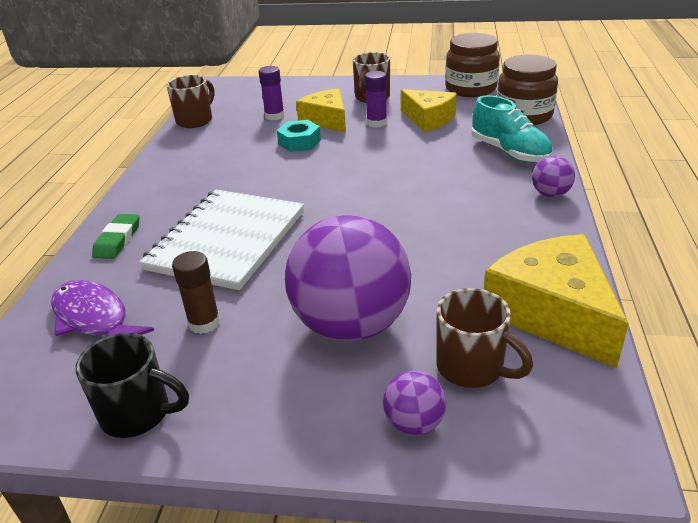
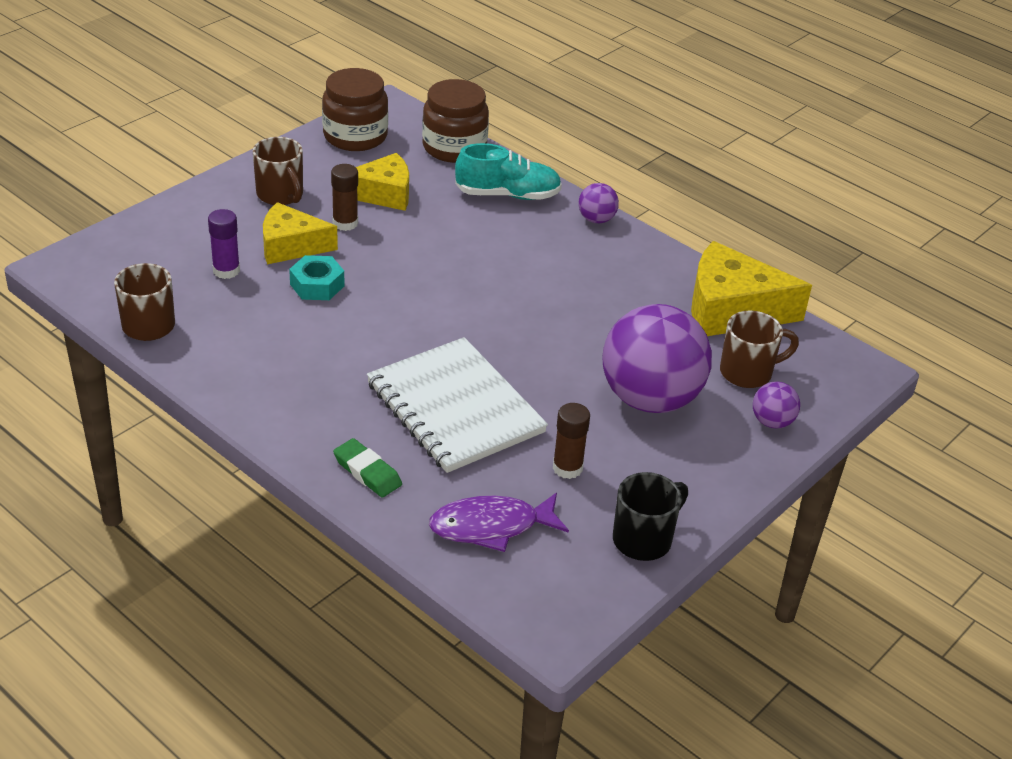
camera: 60 degrees left, 5 degrees up
purple glue stick [365,71,387,128] -> brown glue stick [331,164,358,231]

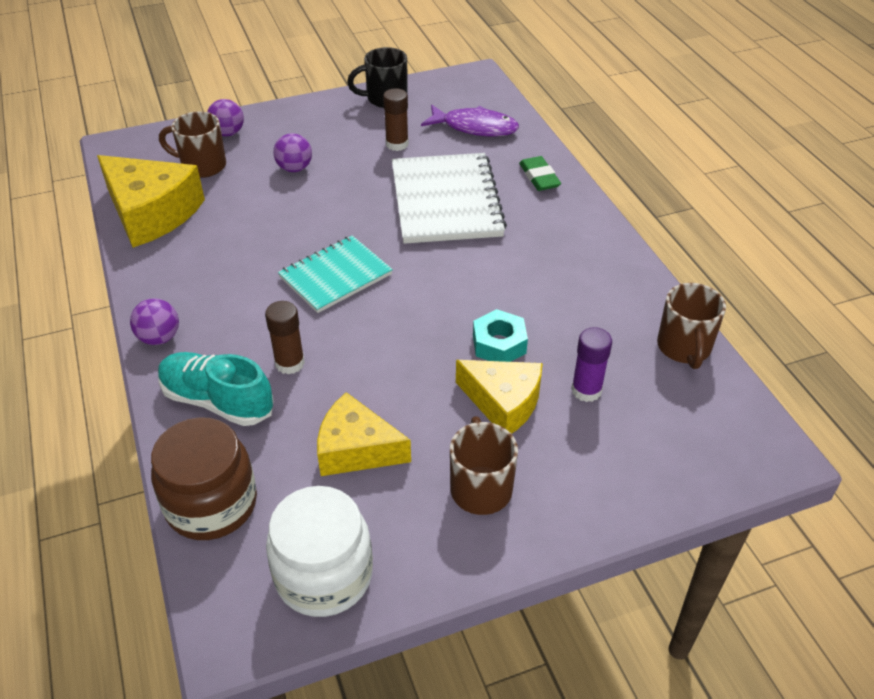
camera: 150 degrees left, 5 degrees up
brown jar [322,68,388,151] -> white jar [266,486,373,617]
brown glue stick [331,164,358,231] -> brown glue stick moved to [265,301,305,374]
purple ball [602,304,712,413] -> purple ball [274,133,312,172], size x0.43
none -> turquoise notebook [278,235,393,313]

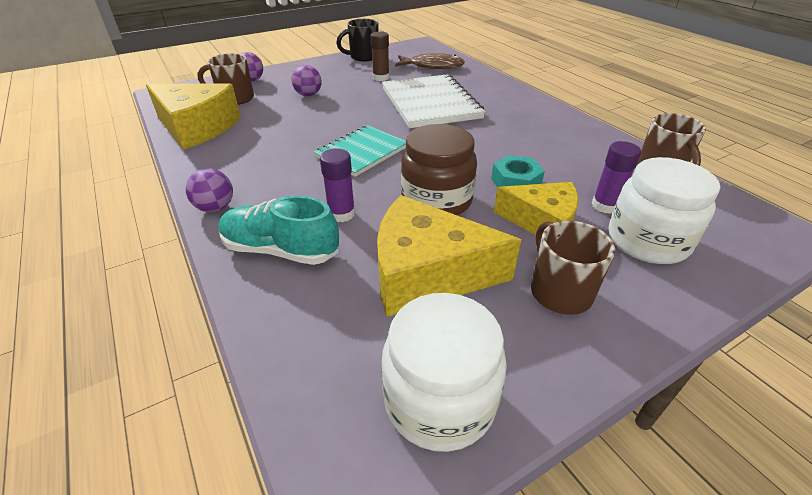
camera: 10 degrees left, 5 degrees down
brown jar [151,417,257,540] -> brown jar moved to [401,124,477,215]
brown glue stick [265,301,305,374] -> purple glue stick [320,149,355,222]
yellow cheese [317,392,411,476] -> yellow cheese [377,195,521,317], size x1.50
purple fish [421,105,519,136] -> brown fish [395,53,465,69]
green eraser [519,156,561,191] -> none
none -> white jar [609,157,720,264]

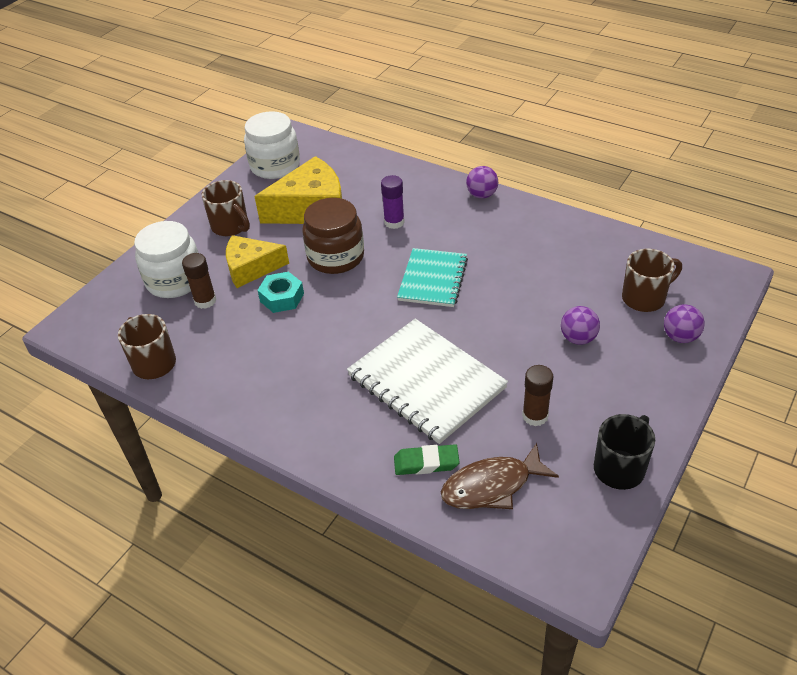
camera: 155 degrees right, 5 degrees up
yellow cheese [146,84,241,150] -> none
turquoise shoe [219,196,339,265] -> none
purple glue stick [592,141,641,214] -> brown glue stick [182,253,217,309]
none -> green eraser [394,444,460,475]

